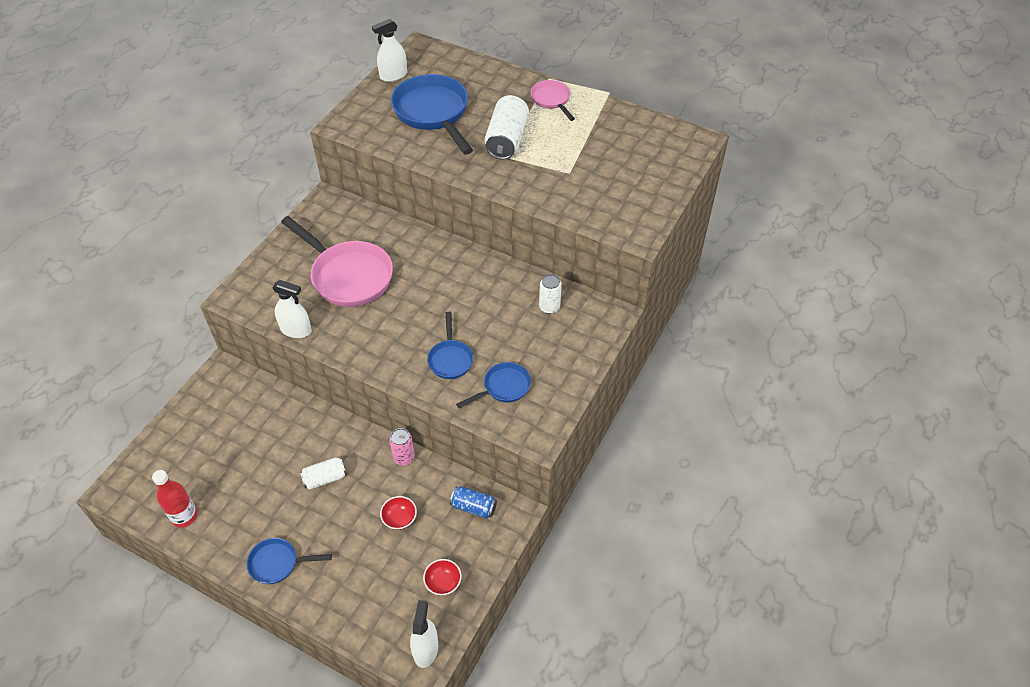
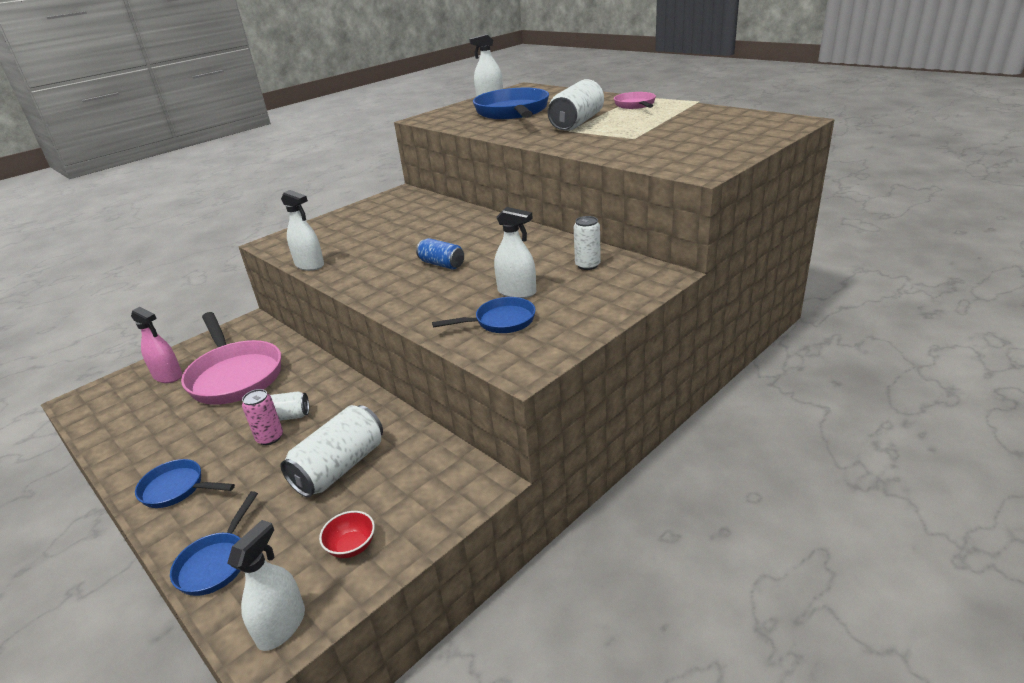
camera: 20 degrees right, 20 degrees down
red bottle [152,470,197,528] -> none
pink pan [281,216,393,307] -> pink pan moved to [181,312,281,405]
red bowl [380,496,417,530] -> white can [281,405,383,497]
pink can [389,428,415,466] -> pink can moved to [242,389,283,445]
blue pan [427,312,473,379] -> blue pan moved to [170,491,258,596]
blue can [450,486,497,519] -> blue can moved to [416,238,464,270]
none -> pink spray bottle [131,307,182,383]
none -> white spray bottle [494,207,536,298]

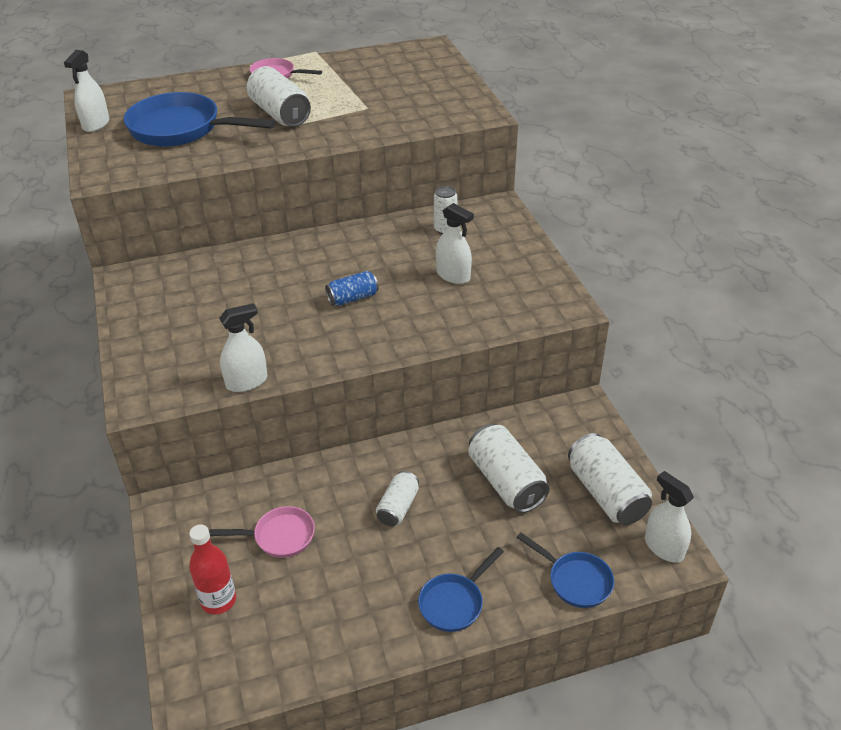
camera: 65 degrees left, 10 degrees up
pink spray bottle [131,307,182,383] -> red bottle [189,524,236,614]
pink pan [181,312,281,405] -> pink pan [209,506,315,558], size x0.53
pink can [242,389,283,445] -> none
red bowl [319,511,375,558] -> white can [568,433,652,525]
blue pan [432,297,536,333] -> none
white spray bottle [494,207,536,298] -> white spray bottle turned 75 degrees clockwise [436,203,474,284]

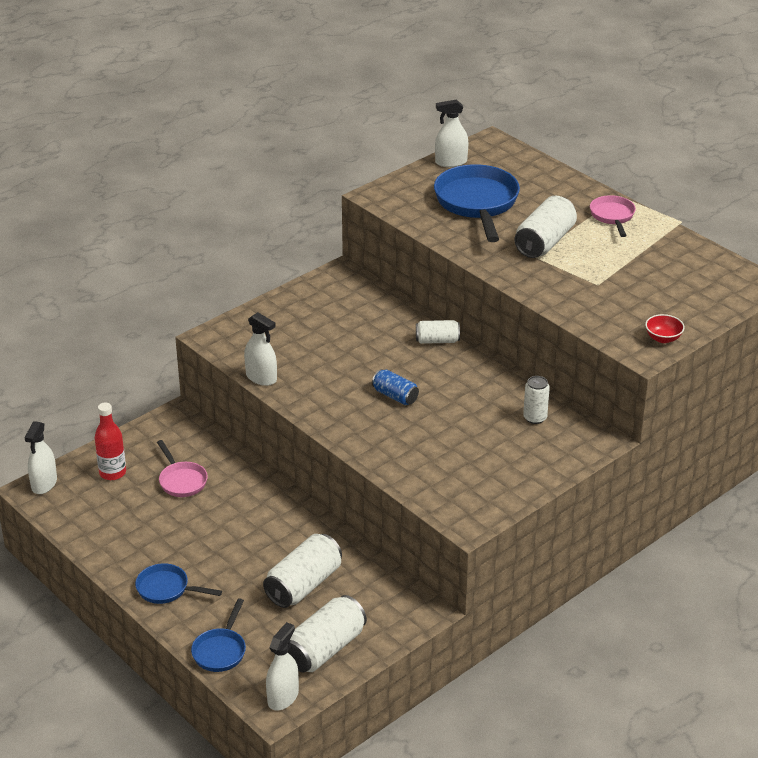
camera: 65 degrees right, 5 degrees down
white can [376,471,419,526] -> white can moved to [416,320,460,344]
white spray bottle [436,203,474,284] -> white spray bottle moved to [25,421,57,494]
none -> red bowl [645,314,685,343]

